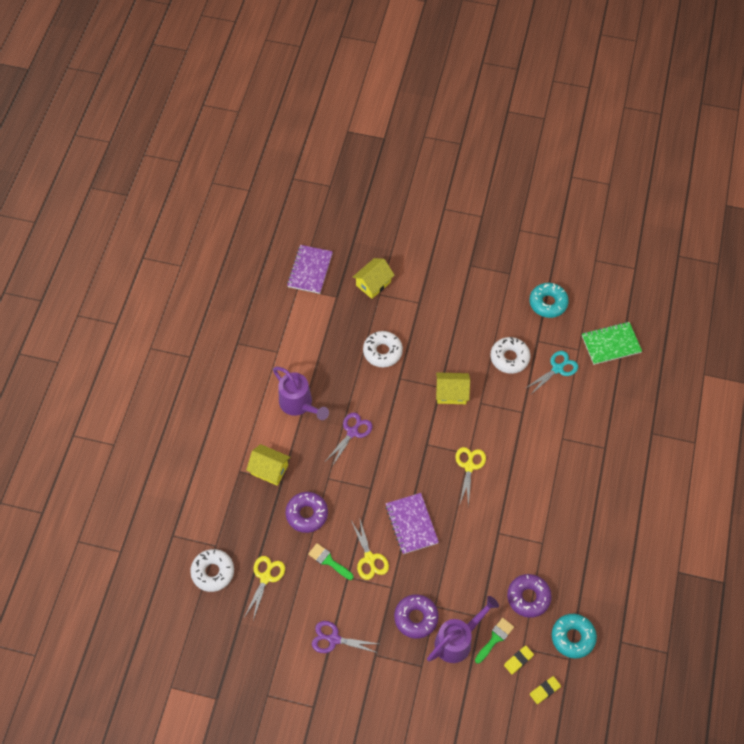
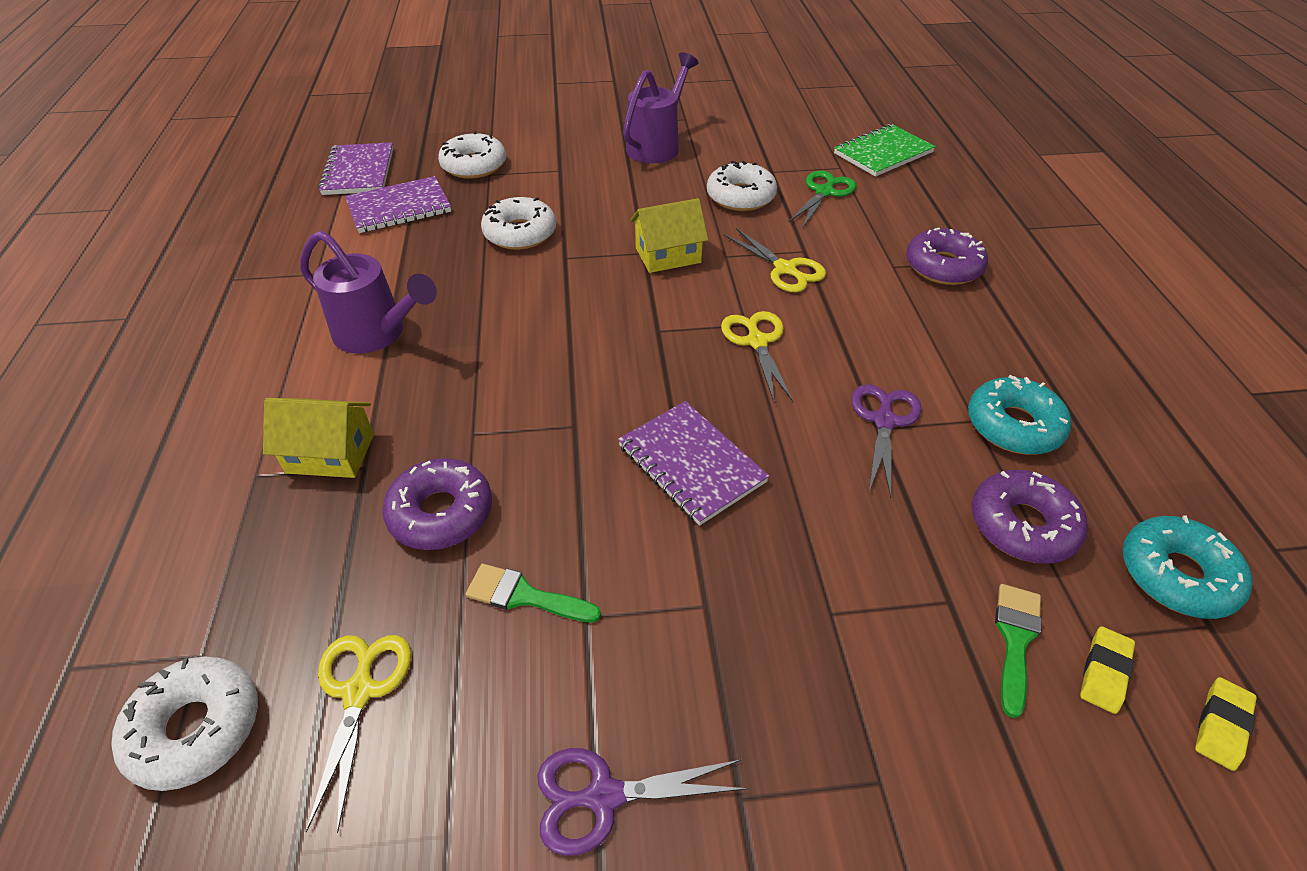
camera: 20 degrees left, 15 degrees down
purple scissors [326,412,373,466] -> purple scissors moved to [851,384,922,498]
yellow scissors [351,517,389,580] -> yellow scissors moved to [724,228,826,292]
yellow house [353,258,395,299] -> white donut [438,131,506,179]
purple donut [394,594,439,639] -> purple donut moved to [906,228,988,285]
purple watering can [427,596,499,663] -> purple watering can moved to [623,52,699,163]
turquoise scissors [524,351,578,395] -> green scissors [788,171,856,227]
turquoise donut [529,283,569,318] -> turquoise donut moved to [968,375,1072,455]
none -> purple notebook [345,176,451,233]

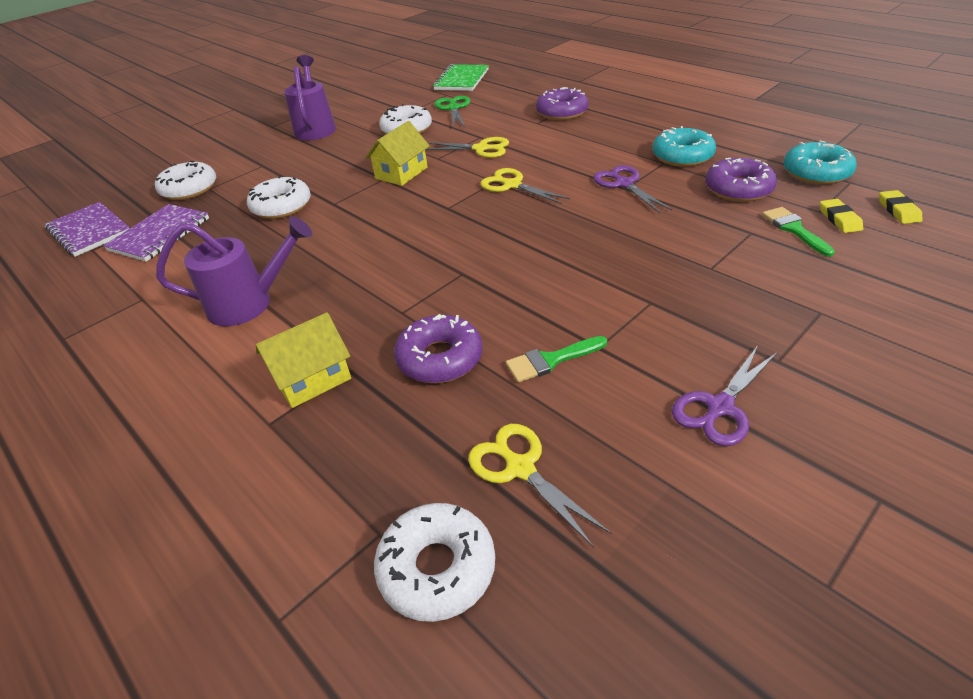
camera: 35 degrees left, 5 degrees down
purple notebook [618,401,769,526] -> none

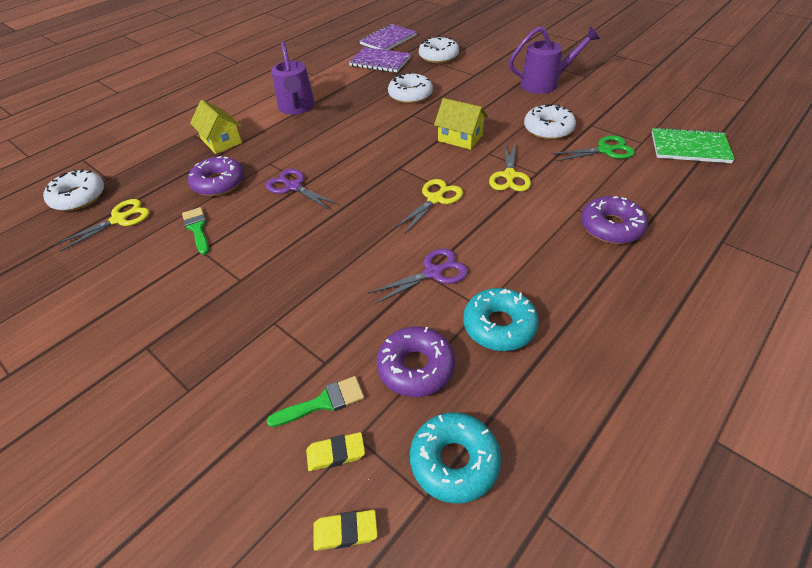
camera: 85 degrees right, 5 degrees up
purple scissors [672,347,777,446] -> purple scissors moved to [266,169,338,210]

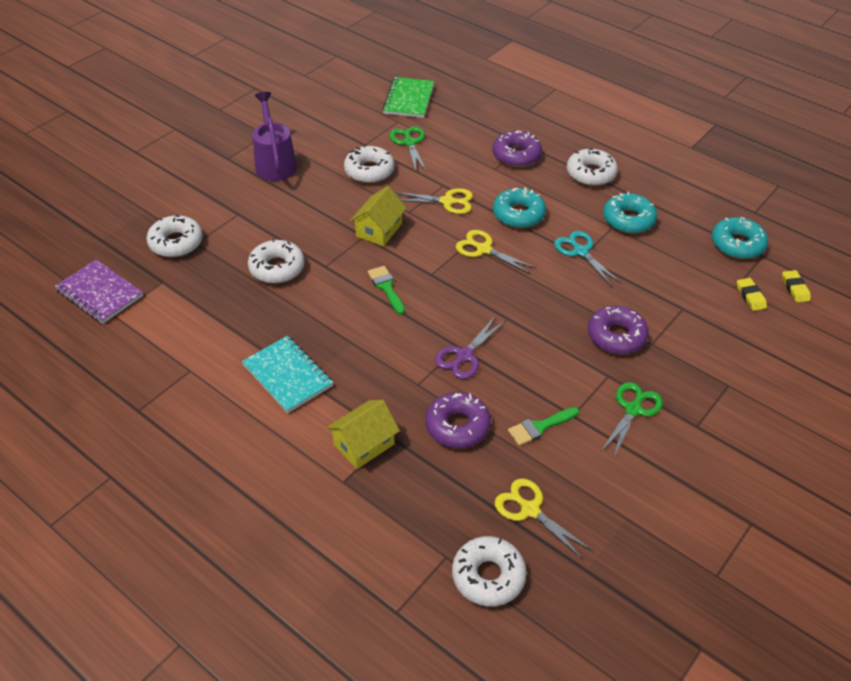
camera: 95 degrees left, 0 degrees up
green brush [267,376,364,427] -> green brush moved to [367,266,405,315]
purple watering can [271,42,315,114] -> turquoise notebook [242,336,333,413]
purple notebook [349,47,411,73] -> none
purple scissors [368,248,468,304] -> turquoise scissors [554,231,622,287]
purple donut [377,326,455,397] -> purple donut moved to [588,306,649,354]
none -> turquoise donut [493,187,546,228]
none -> white donut [567,148,618,186]
none -> green scissors [600,382,663,457]

